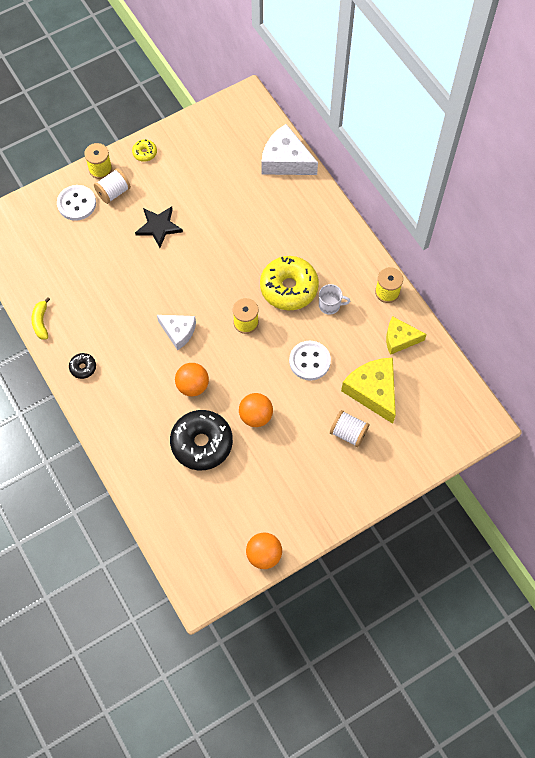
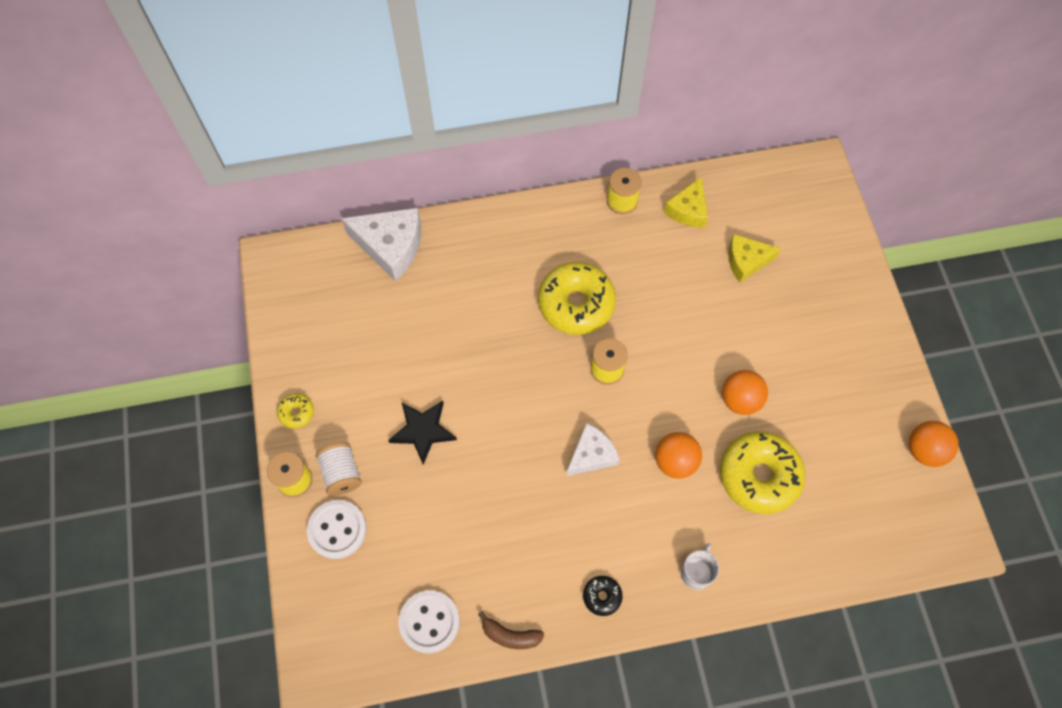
camera: 70 degrees left, 0 degrees up
yellow banana [31,297,50,340] -> brown banana [478,611,544,649]
black donut [170,410,233,471] -> yellow donut [720,431,805,514]
white cheese [261,124,318,175] -> white cheese turned 120 degrees counterclockwise [341,208,421,281]
white button [289,341,331,381] -> white button moved to [398,590,460,654]
white mug [319,284,350,315] -> white mug moved to [681,543,719,590]
white spool [330,410,369,447] -> none
yellow cheese [341,358,396,424] -> yellow cheese [729,234,781,283], size x0.64

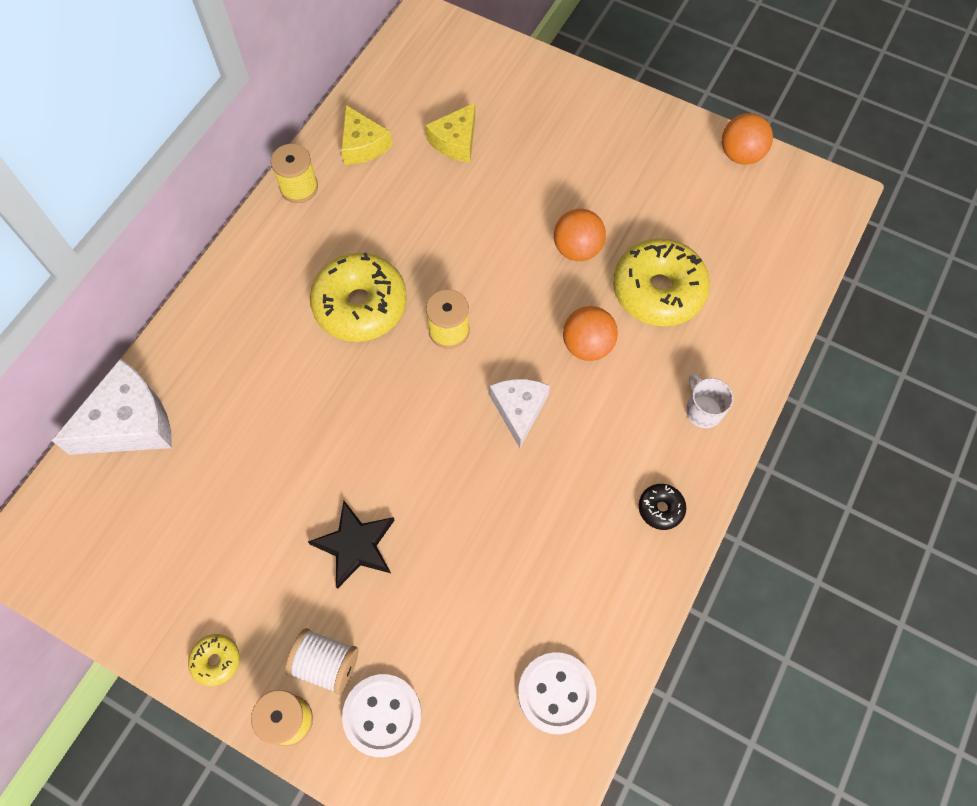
camera: 50 degrees left, 0 degrees up
brown banana [478,611,544,649] -> none

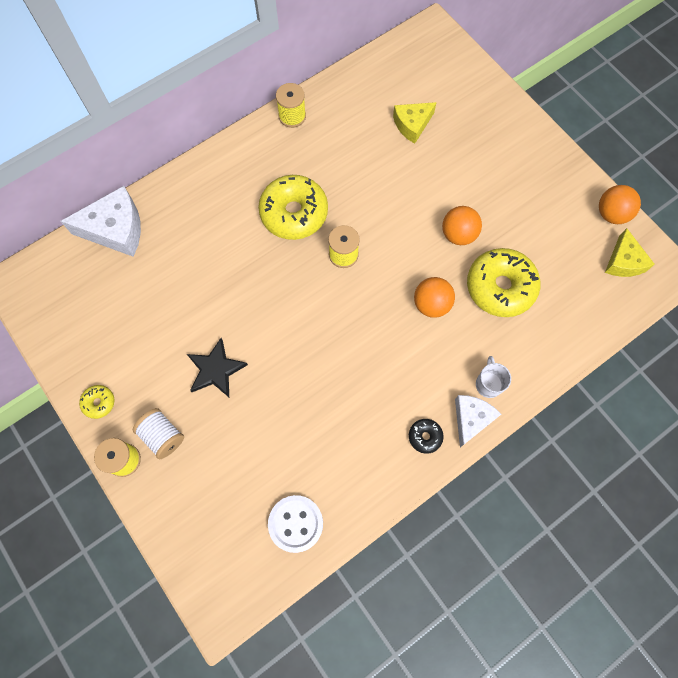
camera: 25 degrees right, 5 degrees up
yellow cheese [341,105,392,165] -> yellow cheese moved to [605,228,655,277]
white button [342,674,422,757] -> none
white cheese [490,379,550,448] -> white cheese moved to [455,395,501,447]

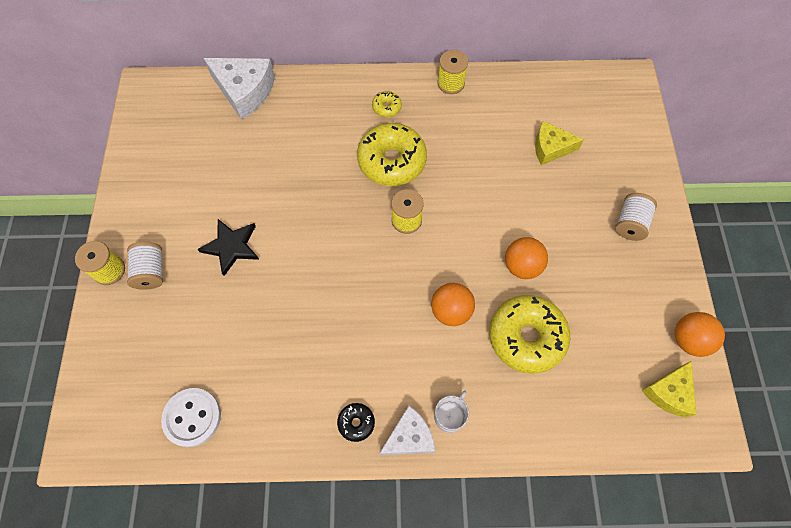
camera: 35 degrees right, 5 degrees down
yellow donut [79,385,114,419] -> yellow donut moved to [372,91,402,117]
none -> white spool [615,193,657,241]

